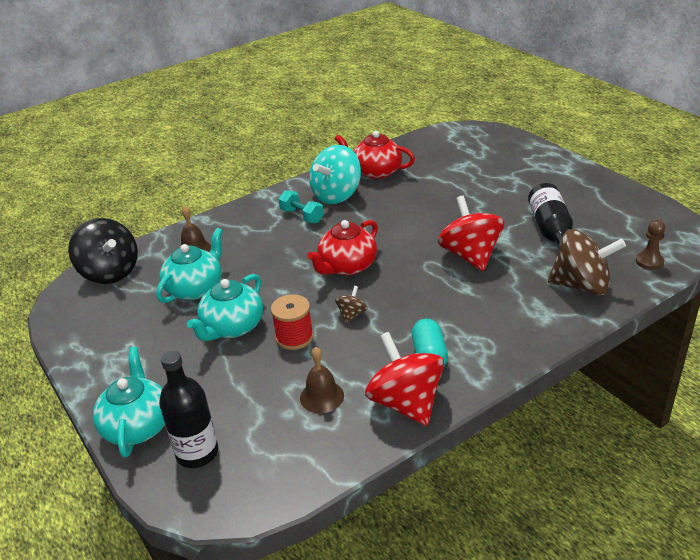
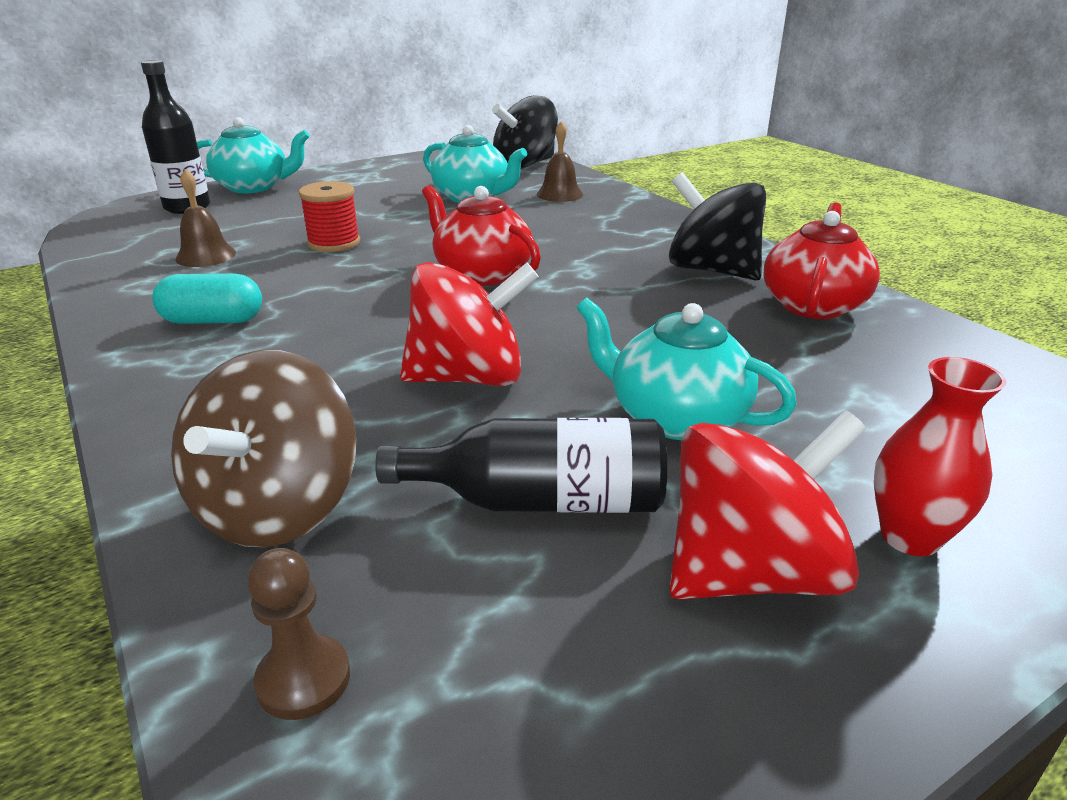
camera: 90 degrees right, 5 degrees down
turquoise teapot [187,274,263,341] -> turquoise teapot moved to [576,298,797,440]
turquoise dumbbell [279,190,324,223] -> none
turquoise spinning top [309,145,361,204] -> black spinning top [669,173,766,280]
brown spinning top [335,286,367,323] -> none
red spinning top [365,332,444,426] -> red spinning top moved to [669,411,866,599]
none -> red vase [874,357,1007,556]

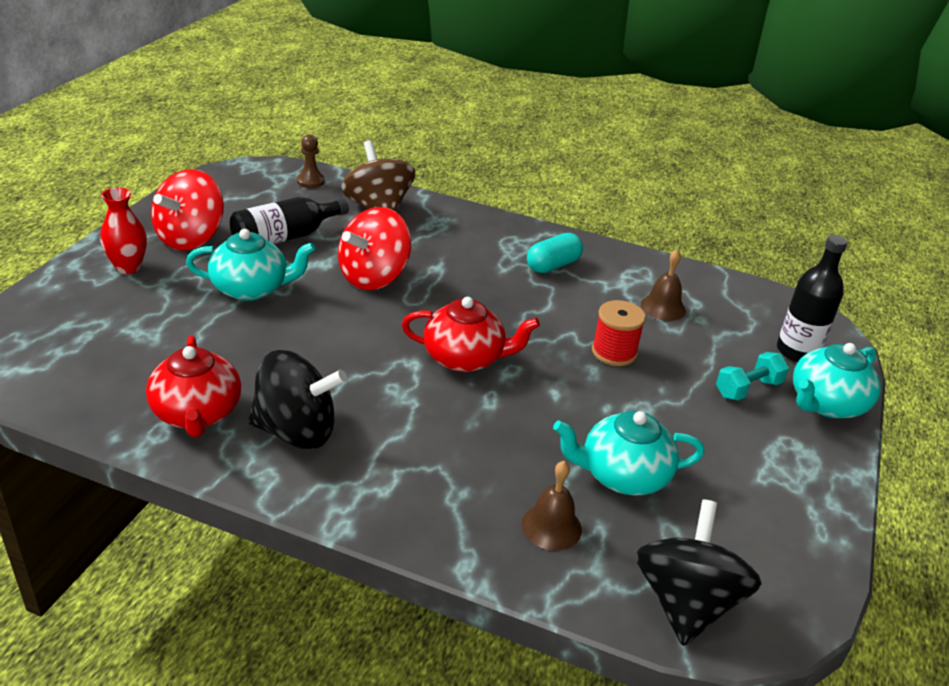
camera: 140 degrees right, 5 degrees up
none -> turquoise dumbbell [716,352,789,401]

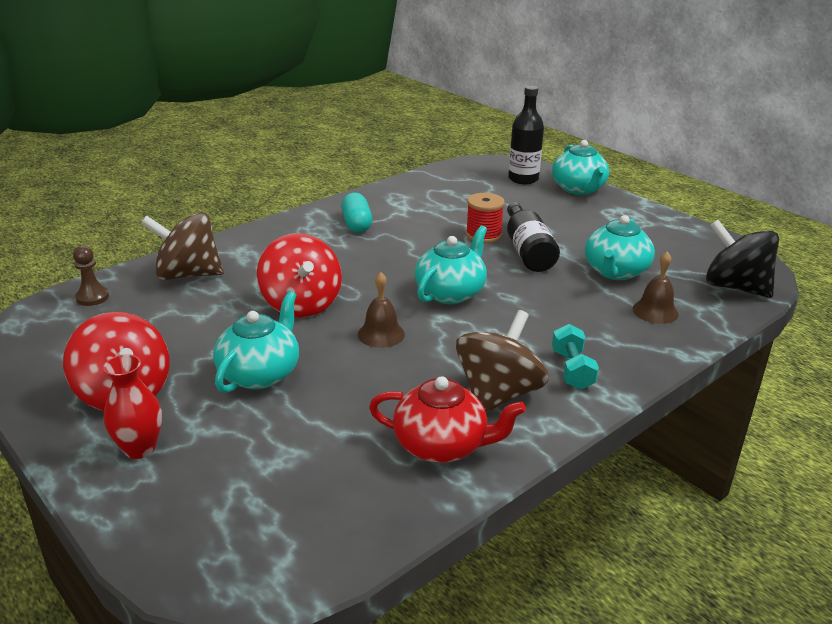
camera: 60 degrees left, 5 degrees down
black bottle [230,197,349,244] -> black bottle moved to [507,202,560,272]
black spinning top [248,350,347,449] -> brown spinning top [456,310,549,413]
red teapot [402,297,540,372] -> turquoise teapot [415,226,487,304]
brown bell [641,250,686,321] -> brown bell moved to [358,272,405,348]
turquoise dumbbell [716,352,789,401] -> turquoise dumbbell moved to [552,324,599,390]

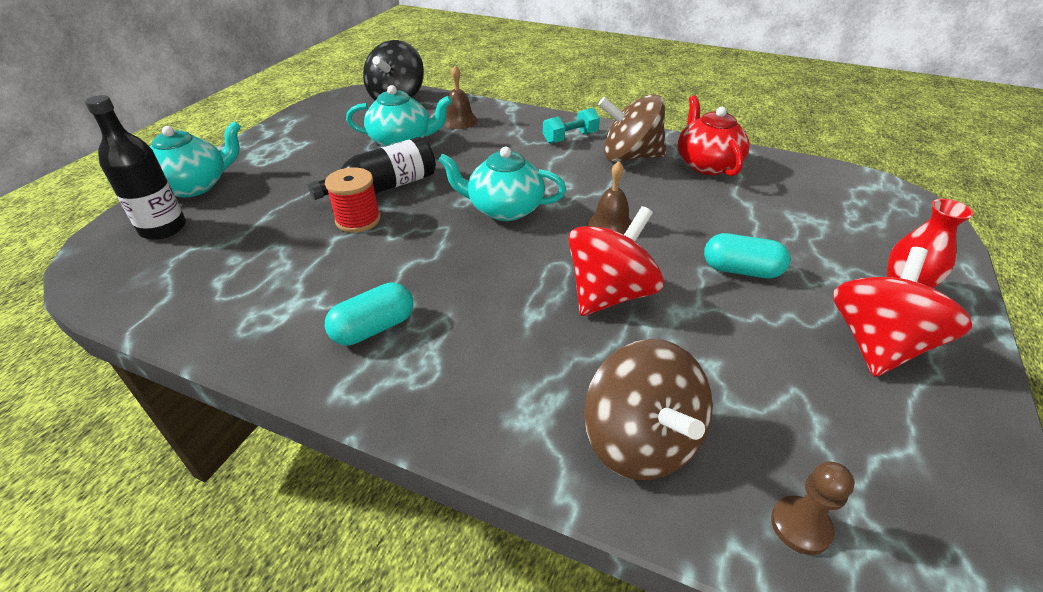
camera: 115 degrees left, 10 degrees up
turquoise teapot [213,291,299,393] -> turquoise capsule [704,233,790,278]

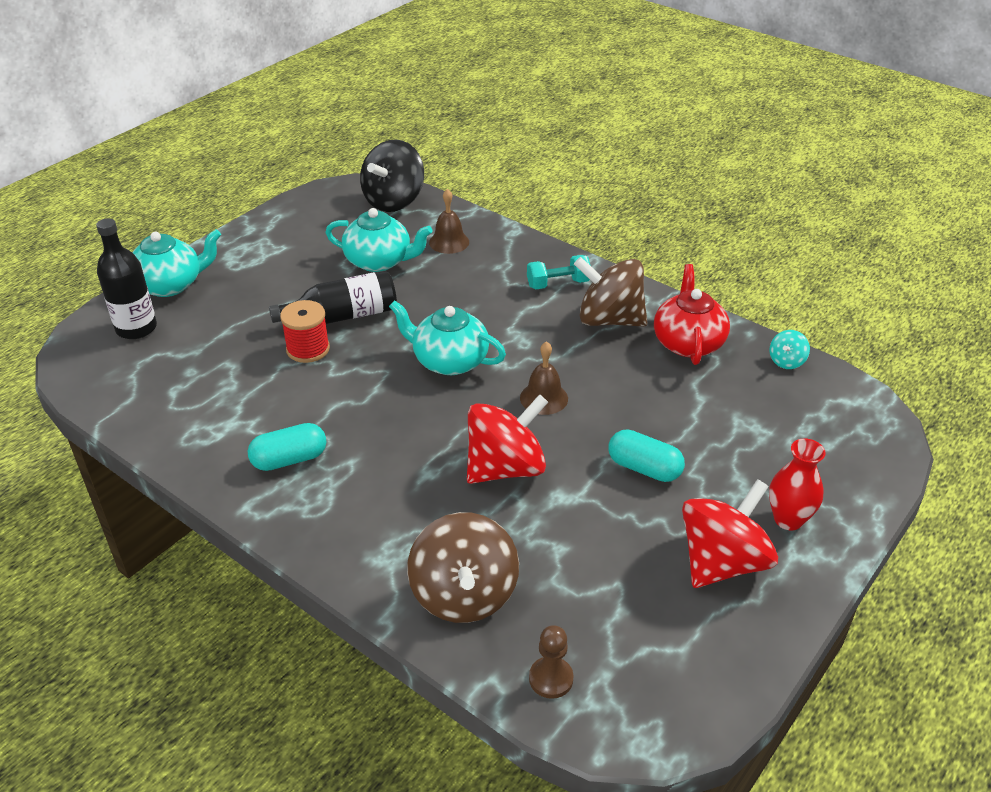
camera: 15 degrees right, 0 degrees up
none -> turquoise spinning top [770,330,810,369]

